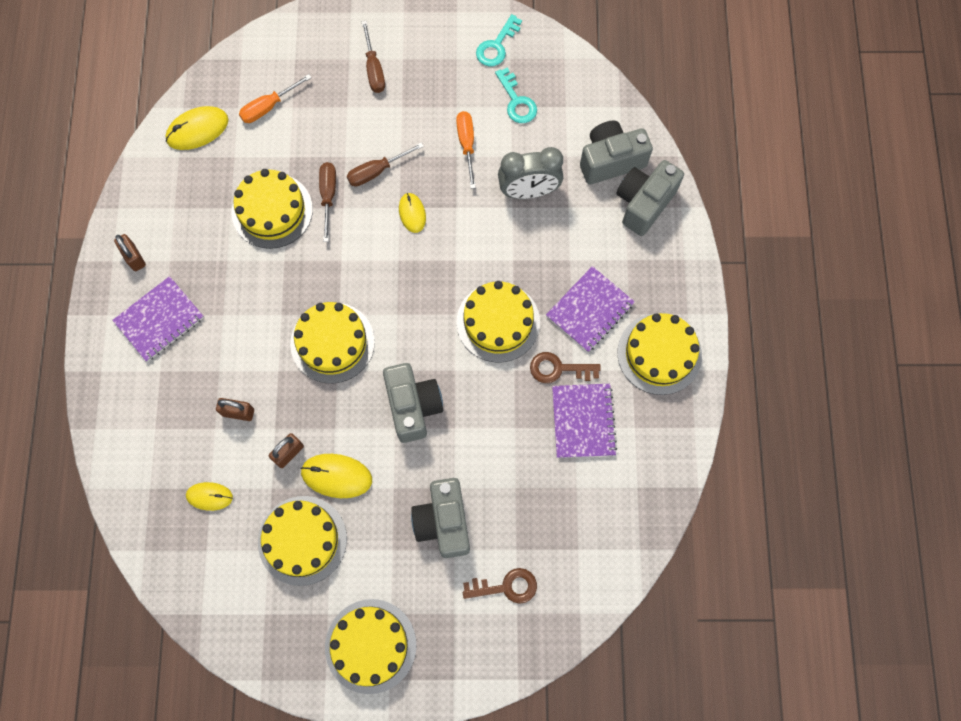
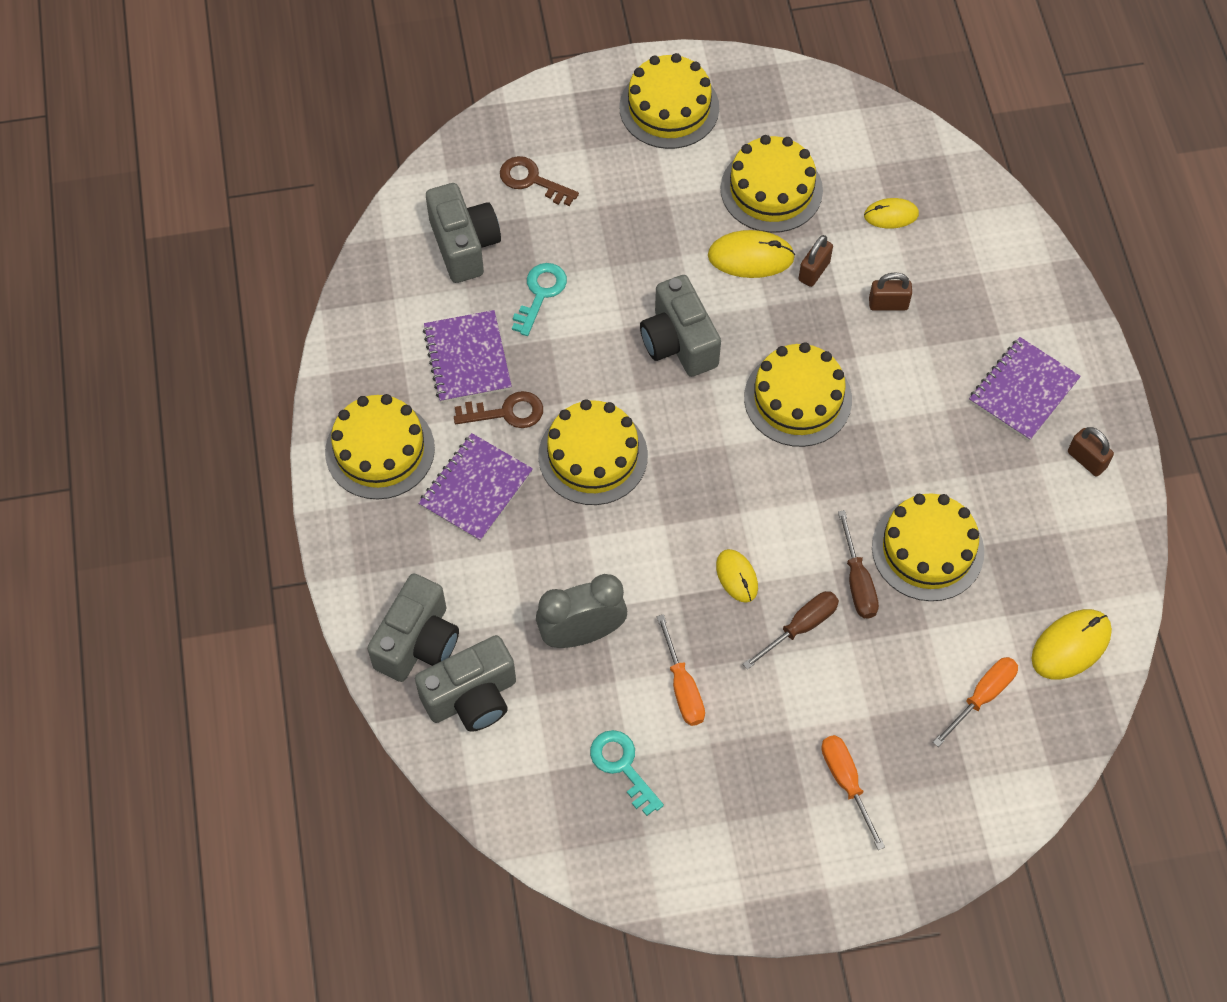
camera: 170 degrees right, 10 degrees down
brown screwdriver [362,21,385,93] -> orange screwdriver [822,735,885,850]
grey camera [411,478,470,558] -> grey camera moved to [426,183,501,283]
brown key [463,568,537,604] -> brown key turned 45 degrees clockwise [500,156,579,206]
turquoise key [476,14,522,66] -> turquoise key moved to [512,263,567,336]

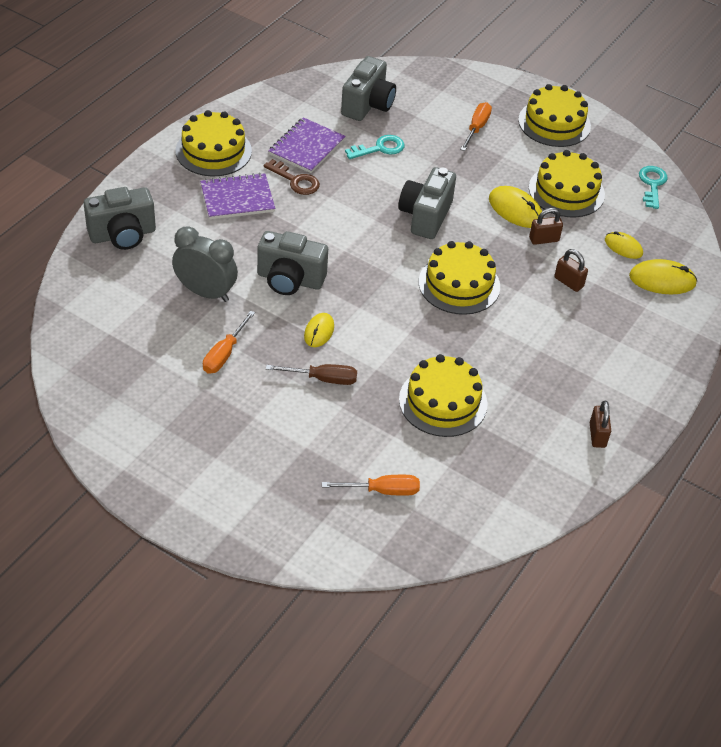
camera: 40 degrees right, 15 degrees down
grey camera [415,635,516,732] -> grey camera moved to [257,231,328,295]
brown key [500,156,579,206] -> none
yellow cake [538,399,648,505] -> none
turquoise key [590,730,664,816] -> turquoise key moved to [639,166,668,209]
orange screwdriver [822,735,885,850] -> orange screwdriver moved to [460,102,492,151]
brown screwdriver [838,510,879,619] -> none
purple notebook [969,337,1081,441] -> none
yellow mouse [1031,609,1112,679] -> yellow mouse moved to [629,259,697,294]

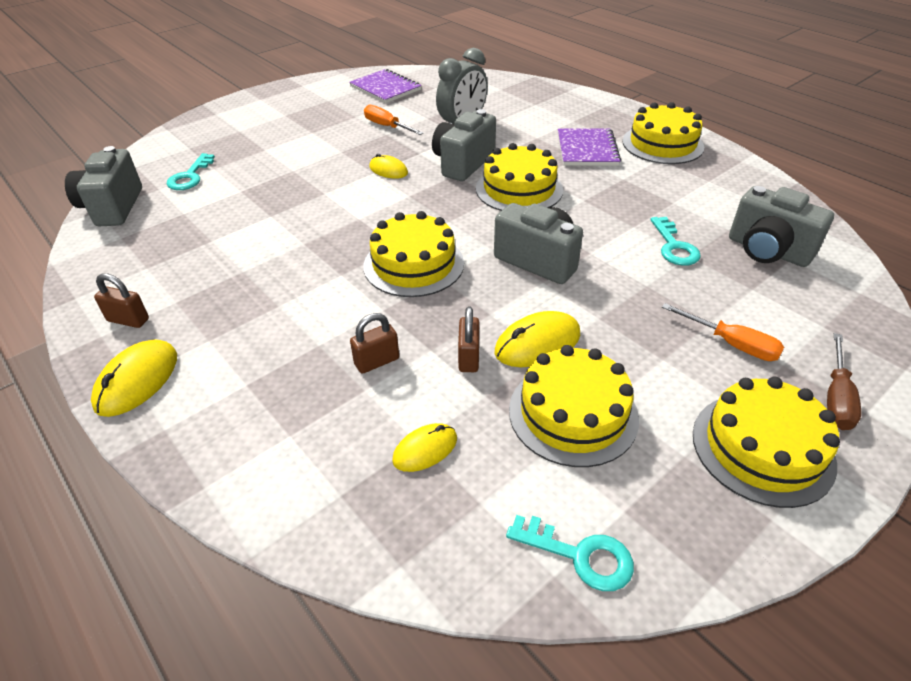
camera: 110 degrees right, 5 degrees down
grey camera [84,187,156,250] -> grey camera moved to [65,146,142,226]
brown key [264,159,320,195] -> none
brown screwdriver [266,364,357,385] -> brown screwdriver moved to [827,333,861,430]
purple notebook [268,117,346,173] -> purple notebook moved to [349,69,421,103]
orange screwdriver [322,475,420,496] -> turquoise key [166,153,215,190]
yellow cake [399,354,487,437] -> yellow cake moved to [476,143,563,211]
yellow mouse [629,259,697,294] -> yellow mouse moved to [91,339,177,417]

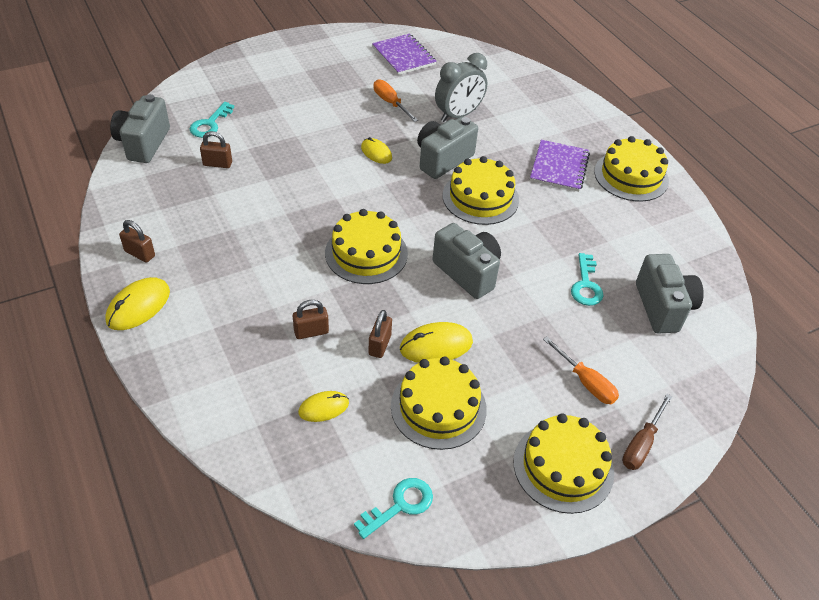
camera: 10 degrees right, 5 degrees up
turquoise key [506,515,634,591] -> turquoise key turned 75 degrees counterclockwise [354,478,433,539]
grey camera [729,186,834,267] -> grey camera turned 150 degrees counterclockwise [636,254,704,334]
none -> brown padlock [200,131,232,168]

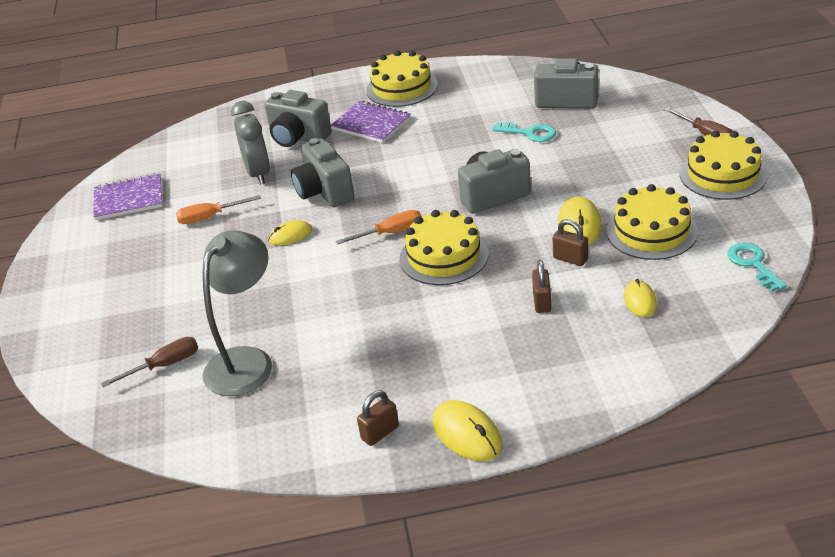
camera: 65 degrees left, 10 degrees down
grey camera [110,94,170,163] -> grey camera moved to [264,90,332,147]
turquoise key [190,102,234,138] -> brown screwdriver [101,337,198,387]
brown padlock [200,131,232,168] -> grey lamp [203,230,272,396]
yellow cake [443,156,519,225] -> none
orange screwdriver [543,337,619,404] -> orange screwdriver moved to [336,210,422,244]

